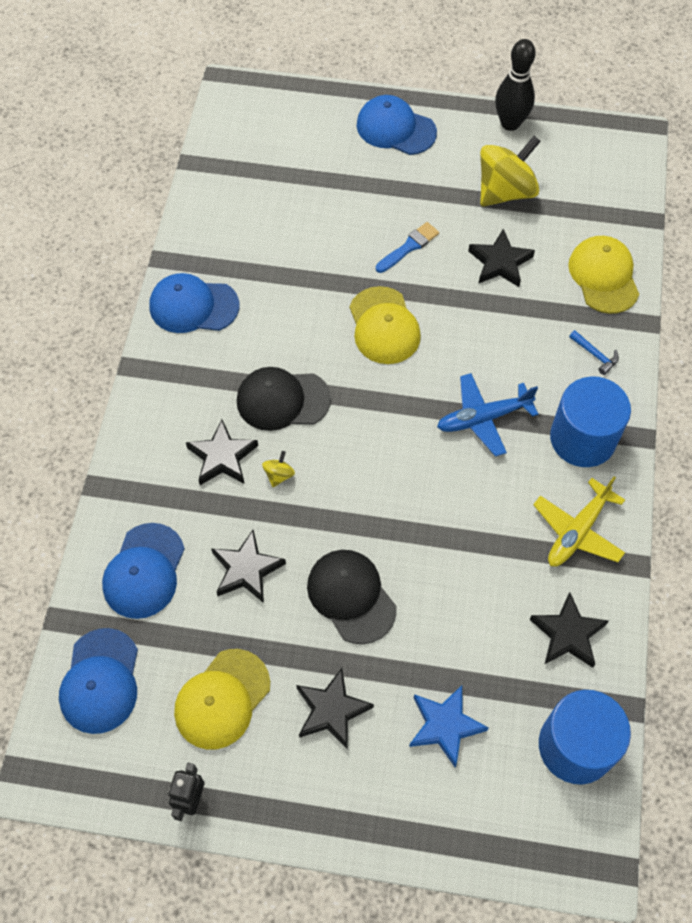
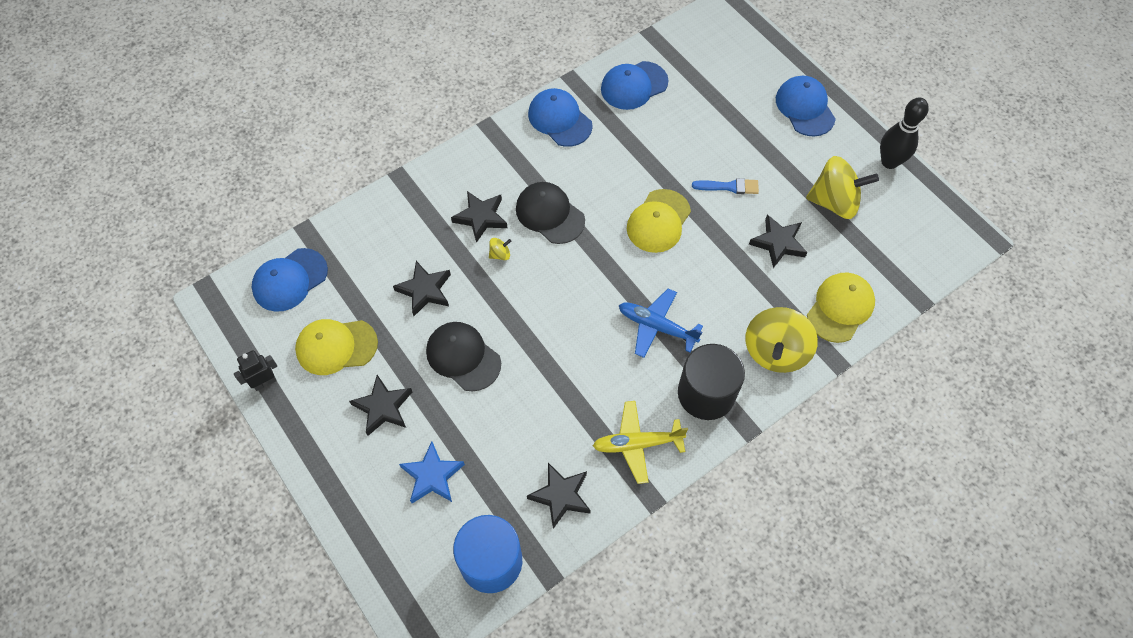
camera: 45 degrees right, 0 degrees up
blue cap [102,523,185,619] -> blue cap moved to [601,61,668,110]
black cap [307,550,396,645] -> black cap turned 60 degrees counterclockwise [426,322,501,392]
blue cylinder [550,376,631,467] -> black cylinder [678,344,745,420]
blue hammer [569,330,619,375] -> yellow spinning top [745,307,818,373]

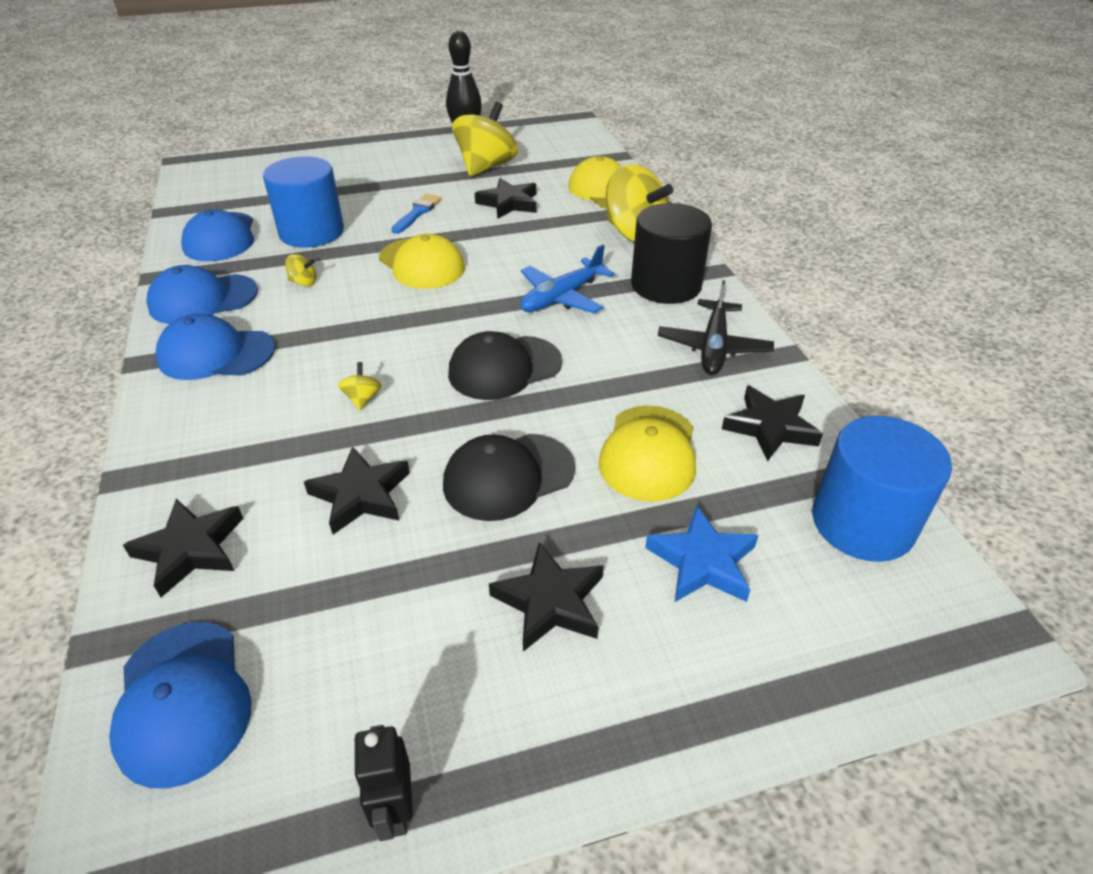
camera: 70 degrees left, 20 degrees down
yellow cap [295,319,378,375] -> yellow cap moved to [599,406,696,502]
black star [451,191,507,243] -> black star moved to [123,499,243,597]
black cap [516,182,585,244] -> black cap moved to [448,331,562,400]
yellow plane [593,401,688,484] -> black plane [658,280,774,375]
blue cap [776,76,836,137] -> blue cap moved to [156,314,275,380]
none -> blue cylinder [263,157,344,248]
none -> yellow spinning top [285,254,316,286]

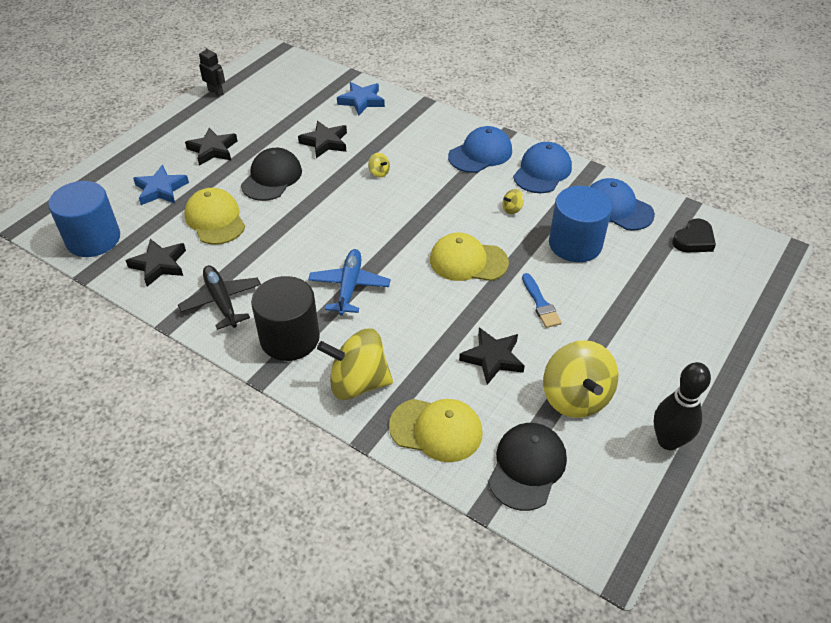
camera: 140 degrees right, 5 degrees up
blue cap [109,622,252,789] -> none
black star [123,499,243,597] -> blue star [337,82,385,116]
black cap [448,331,562,400] -> black cap moved to [488,423,567,511]
none -> black heart [672,218,716,253]

